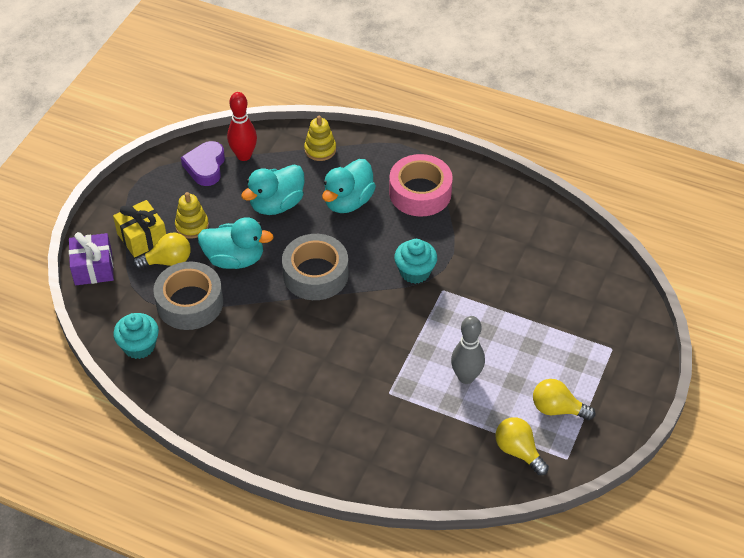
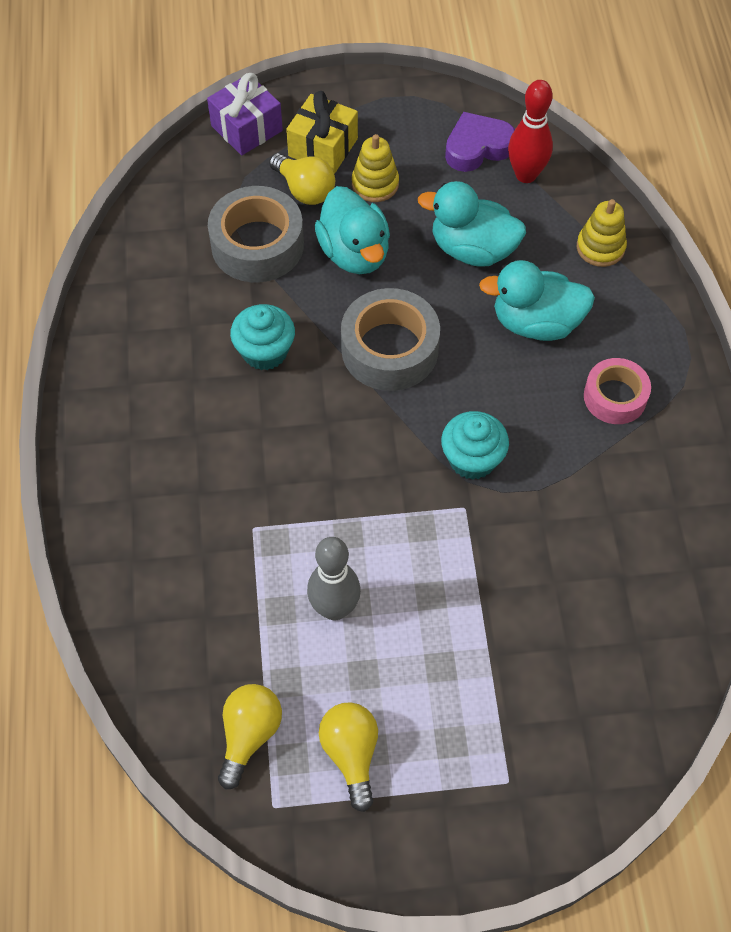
camera: 60 degrees right, 10 degrees up
turquoise cupcake [113,313,159,359] -> turquoise cupcake moved to [230,304,295,370]
pink tape [389,154,453,217] -> pink tape [584,358,651,424], size x0.63

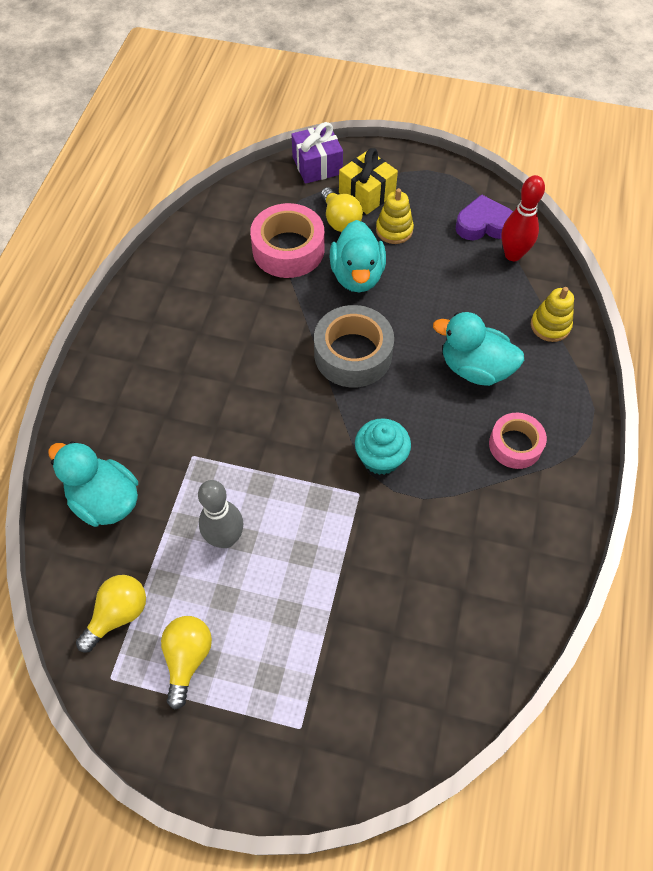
camera: 20 degrees right, 0 degrees up
grey tape [208,186,304,282] -> pink tape [250,203,324,278]
turquoise cupcake [230,304,295,370] -> none
turquoise duck [418,181,526,267] -> turquoise duck moved to [48,441,138,527]

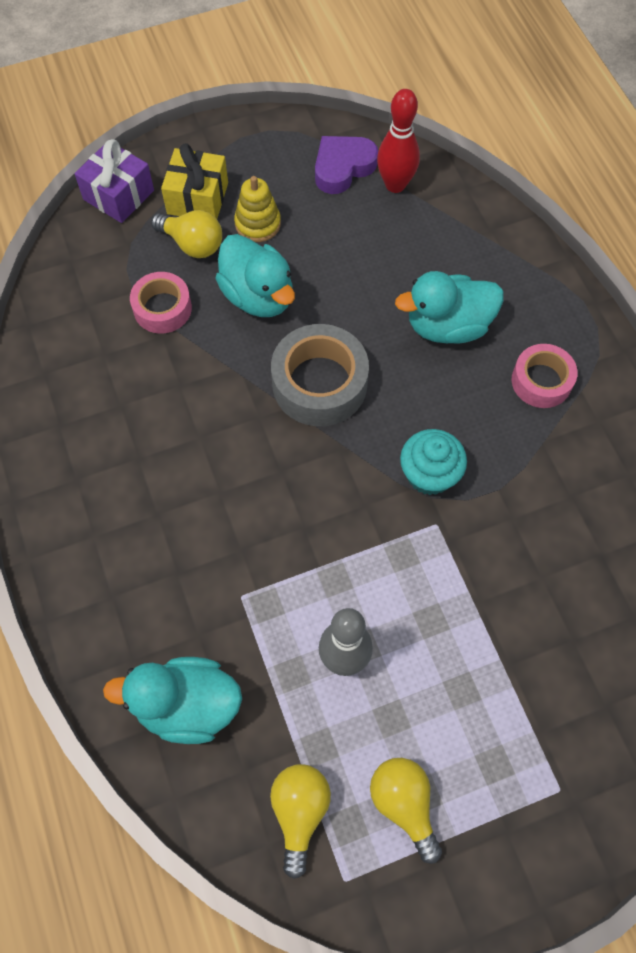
camera: 35 degrees left, 5 degrees up
pink tape [250,203,324,278] -> pink tape [130,272,192,334], size x0.63
yellow stacking toy [531,287,574,342] -> none

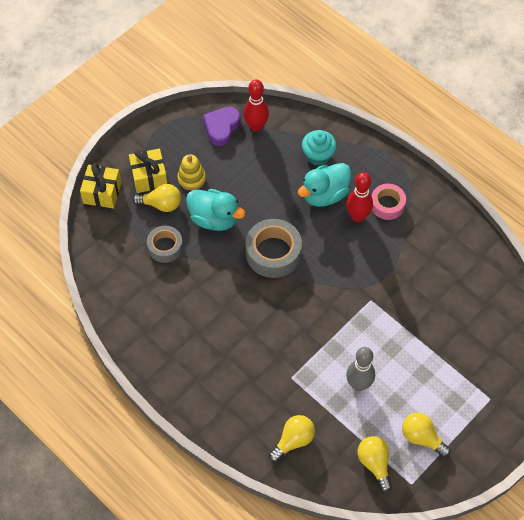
camera: 25 degrees left, 5 degrees down
purple gift [74,139,154,223] -> yellow gift [80,163,122,209]
turquoise duck [103,657,242,744] -> yellow light bulb [269,415,315,462]
pink tape [130,272,192,334] -> grey tape [147,225,183,263]
turquoise cupcake [400,429,467,495] -> turquoise cupcake moved to [302,130,337,166]
none -> red bowling pin [346,172,373,222]

